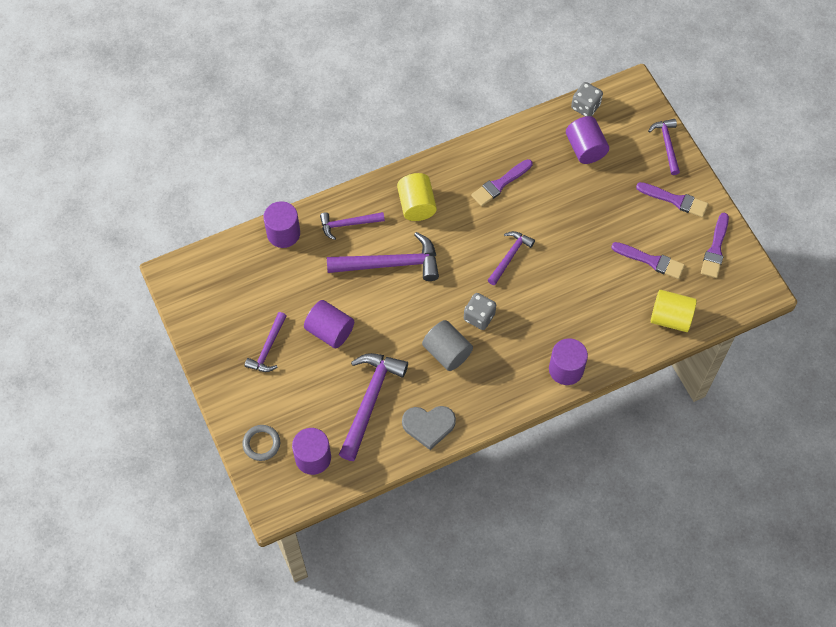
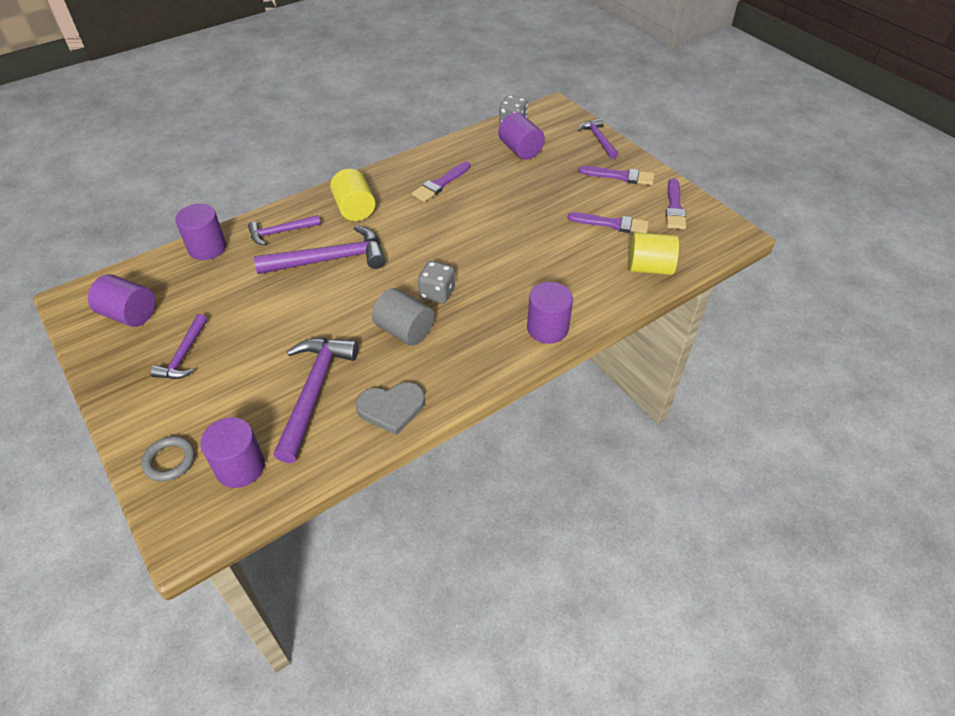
camera: 10 degrees left, 15 degrees down
purple cylinder [304,300,354,348] -> purple cylinder moved to [88,274,155,327]
purple hammer [488,231,535,285] -> none

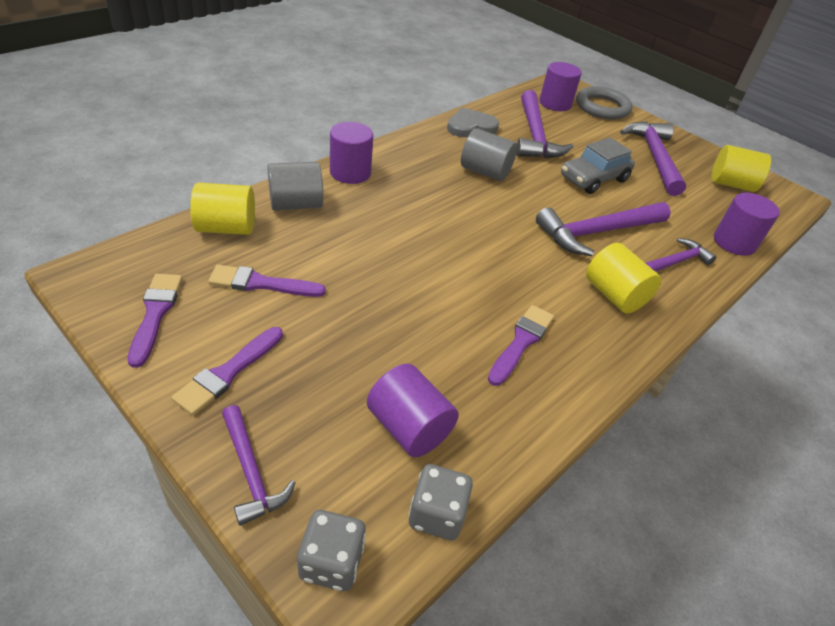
camera: 165 degrees right, 5 degrees down
purple cylinder [88,274,155,327] -> yellow cylinder [711,145,771,192]
grey ring [141,436,195,481] -> grey ring [576,86,632,120], size x1.64
purple hammer [150,314,208,379] -> purple hammer [620,121,686,196], size x1.72
grey dice [418,261,455,304] -> grey dice moved to [297,510,366,591]
purple brush [578,166,655,185] -> purple brush turned 60 degrees counterclockwise [171,327,283,416]
none -> grey cylinder [267,162,323,210]
none -> grey car [561,137,635,194]

